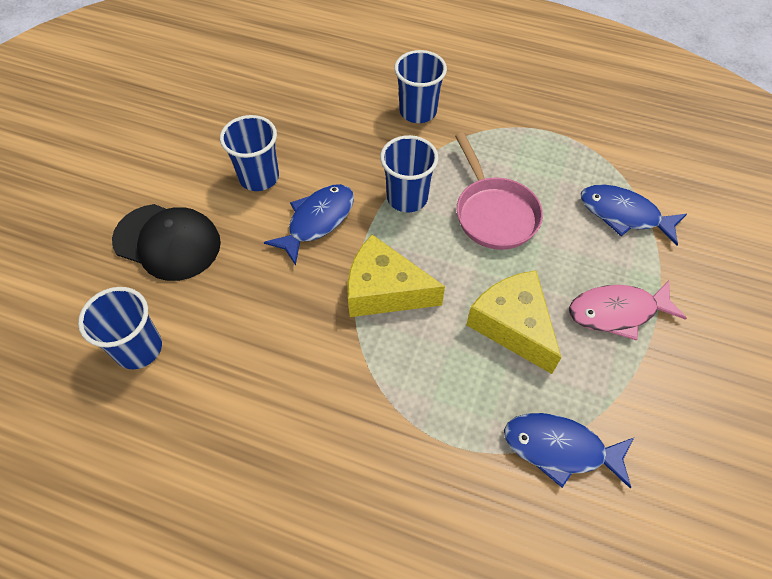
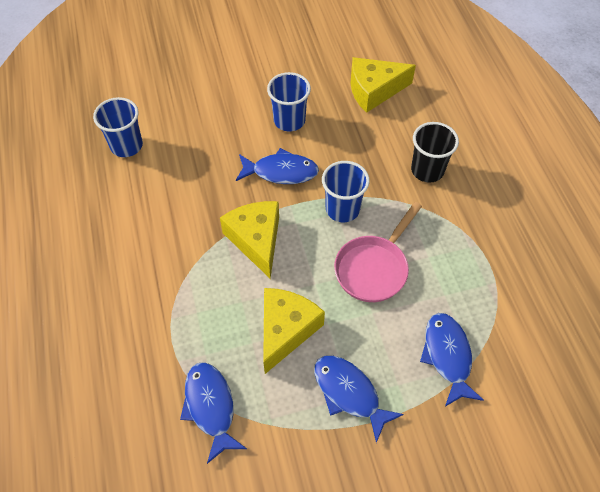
camera: 55 degrees right, 0 degrees up
black cap [112,204,221,281] -> none
blue cup [394,50,447,123] -> black cup [411,122,459,183]
pink fish [569,280,687,340] -> blue fish [314,355,404,443]
none -> yellow cheese [351,57,416,113]

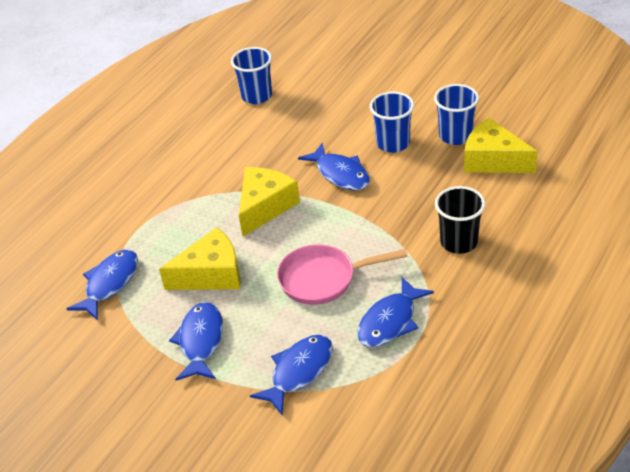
camera: 50 degrees right, 15 degrees down
blue cup [322,161,370,222] -> blue cup moved to [434,84,479,145]
none -> blue fish [357,277,434,347]

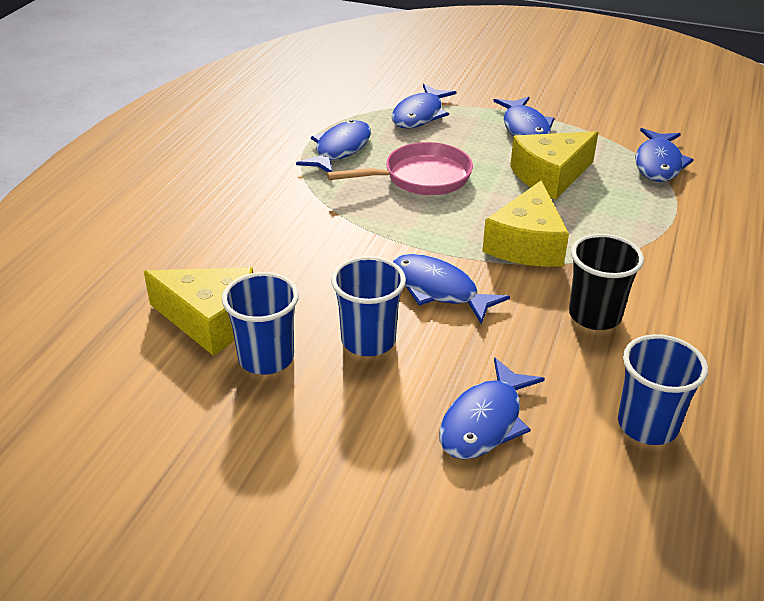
camera: 165 degrees right, 5 degrees down
black cup [435,186,485,254] -> black cup moved to [569,234,644,330]
none -> blue fish [439,357,545,460]

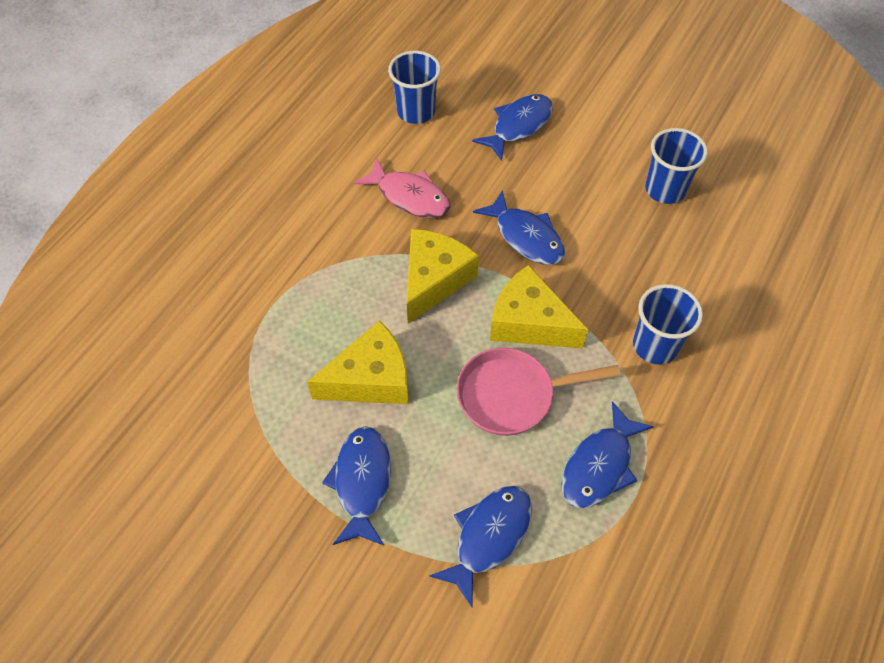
camera: 170 degrees left, 20 degrees up
yellow cheese [144,267,253,356] -> yellow cheese moved to [490,265,588,349]
blue cup [331,256,406,356] -> blue cup moved to [633,284,703,364]
black cup [569,234,644,330] -> pink fish [353,158,450,218]
blue fish [635,128,694,182] -> none

